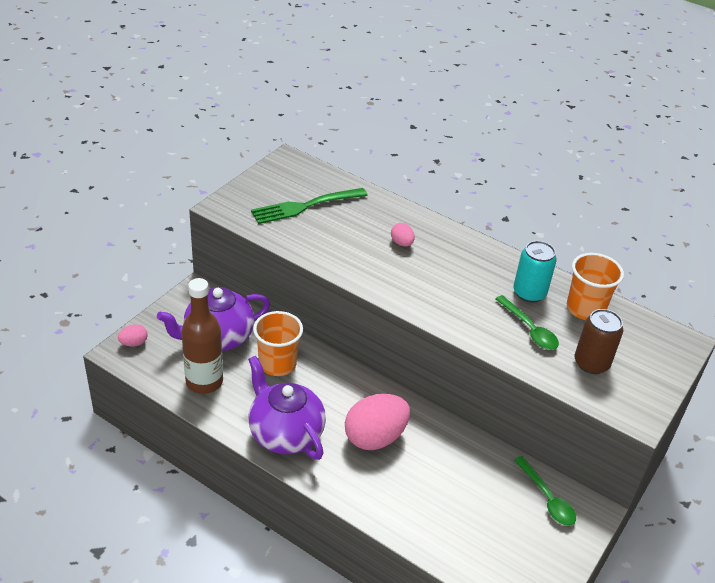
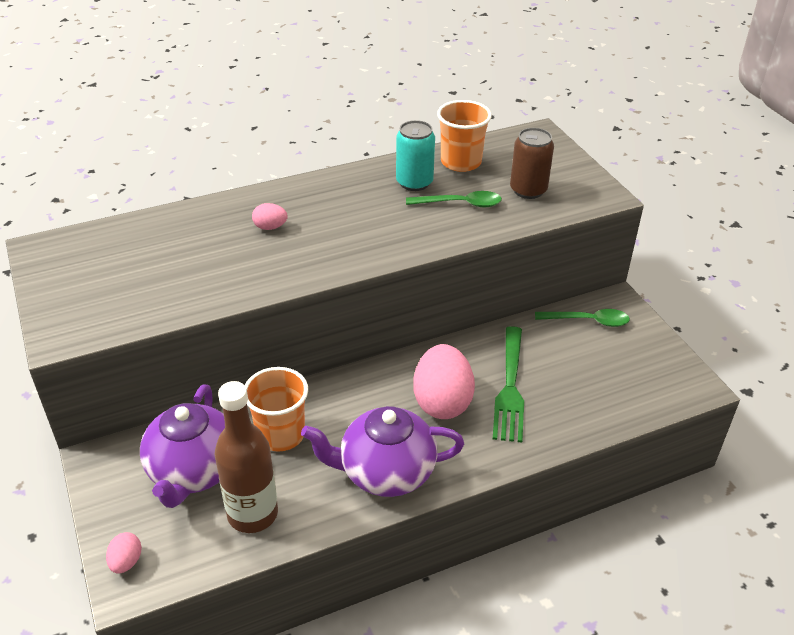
camera: 55 degrees left, 0 degrees up
green fork [251,188,368,224] -> green fork moved to [493,326,524,443]

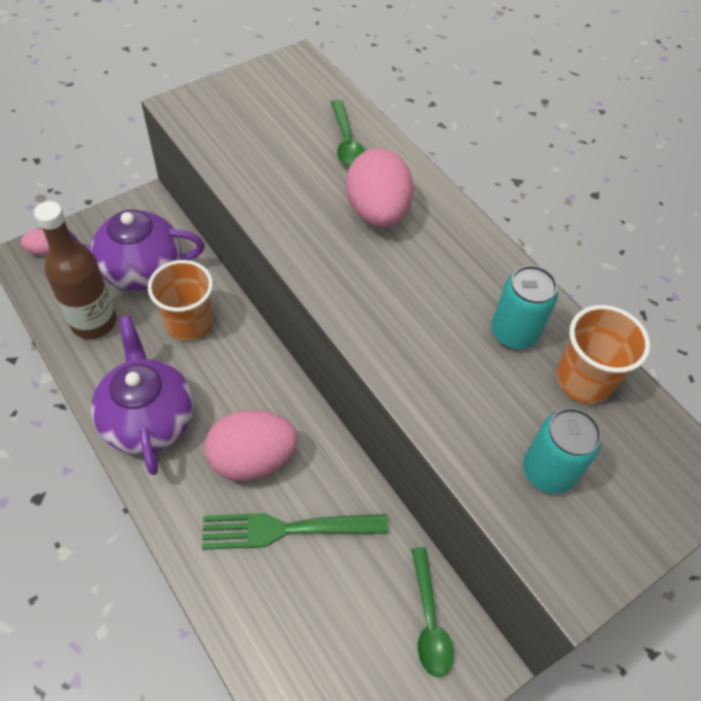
camera: 75 degrees right, 15 degrees up
pink egg [252,203,288,230] -> pink egg [346,148,413,227], size x2.19
green spoon [406,191,502,207] -> green spoon moved to [331,100,365,167]
brown can [510,128,554,199] -> turquoise can [523,408,601,494]

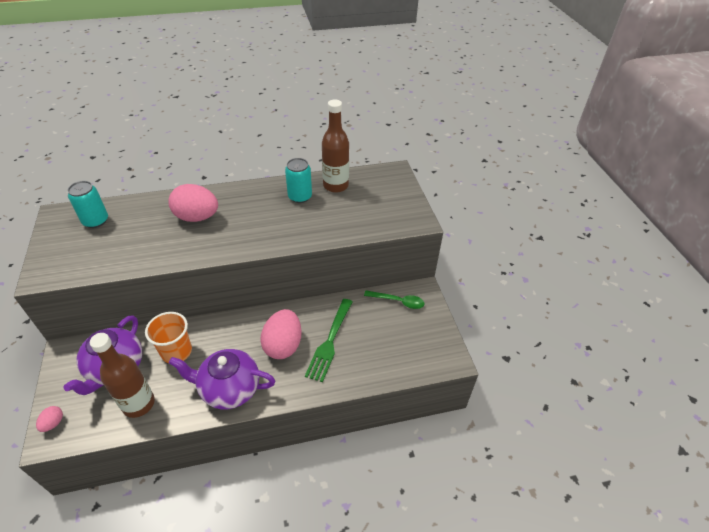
camera: 65 degrees left, 10 degrees down
green spoon [331,100,365,167] -> none
turquoise can [523,408,601,494] -> turquoise can moved to [68,181,108,228]
orange cup [556,305,650,404] -> brown bottle [322,100,349,193]

